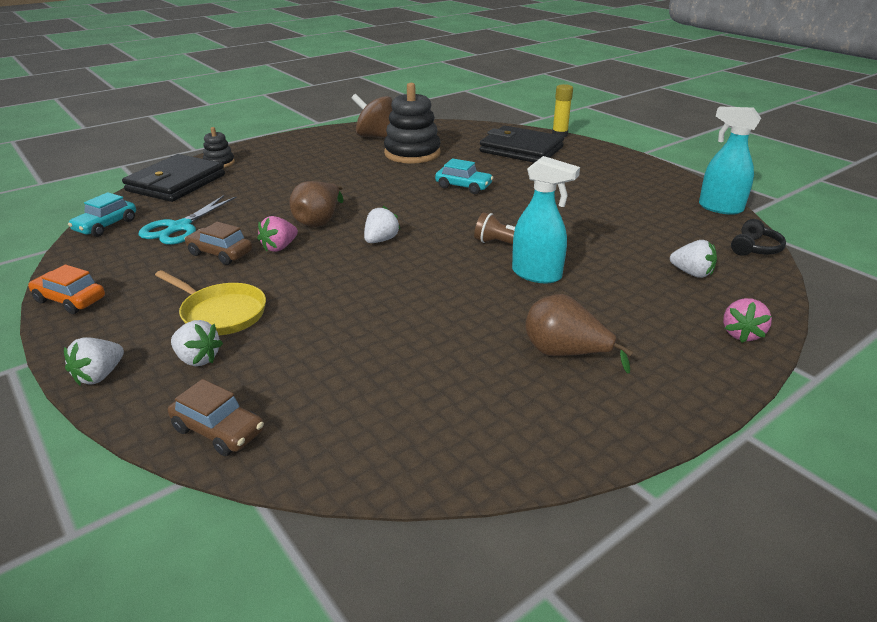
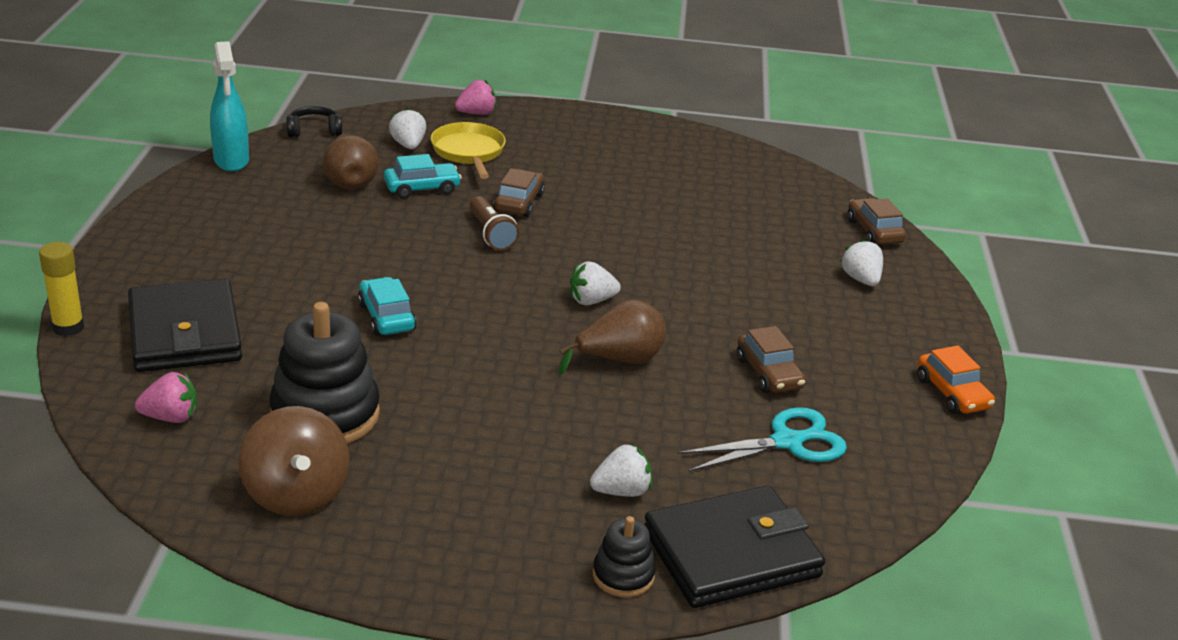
camera: 140 degrees left, 0 degrees up
white strawberry [64,337,124,385] -> white strawberry moved to [590,443,652,497]
turquoise car [68,192,136,237] -> turquoise car moved to [384,154,462,199]
yellow pan [155,270,266,335] -> yellow pan moved to [431,122,506,179]
pink strawberry [257,216,298,252] -> pink strawberry moved to [135,372,197,423]
turquoise spray bottle [512,156,580,283] -> brown car [493,168,545,217]
brown pear [525,294,633,373] -> brown pear moved to [323,134,379,189]

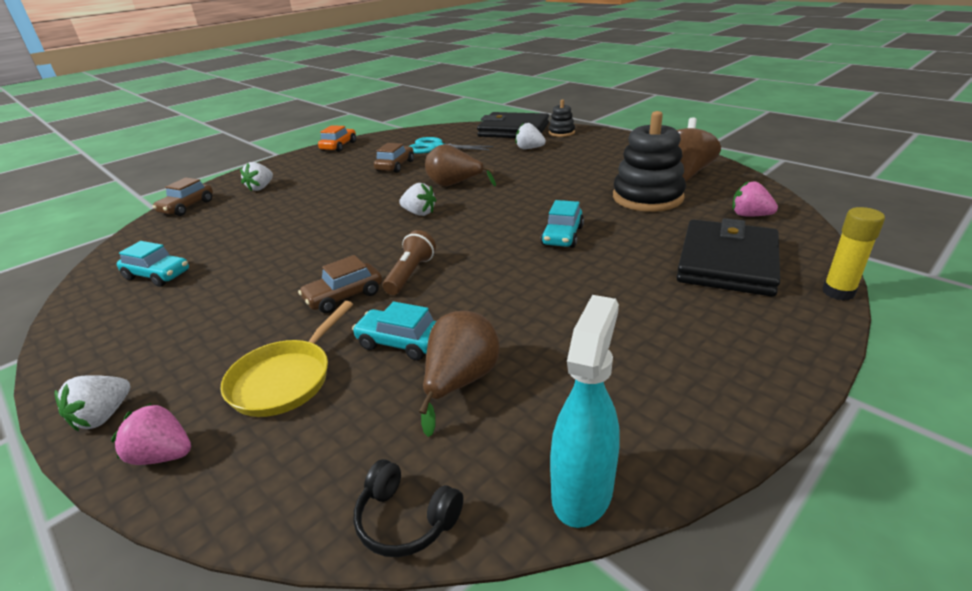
camera: 135 degrees left, 0 degrees up
white strawberry [389,108,426,149] -> white strawberry moved to [54,375,130,431]
none -> turquoise car [117,241,189,287]

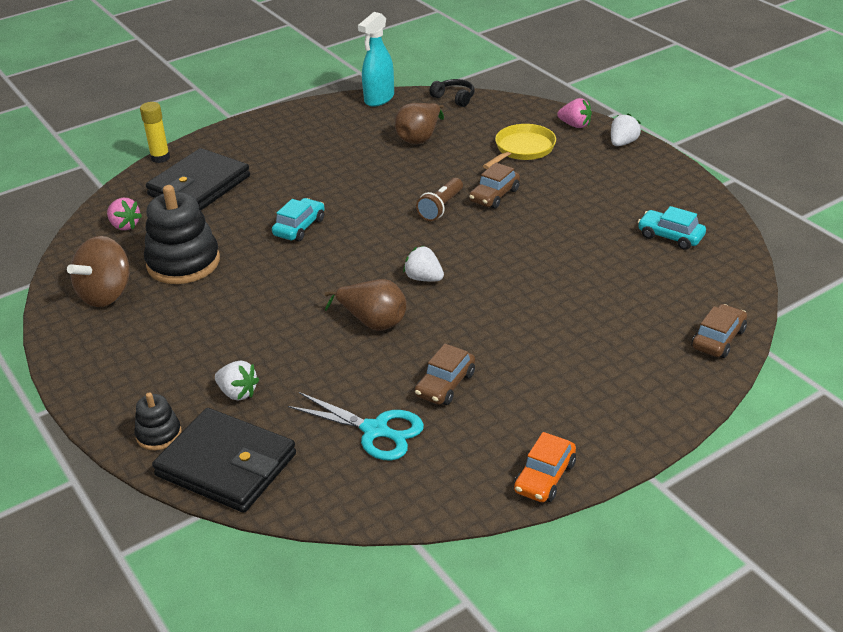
camera: 170 degrees left, 5 degrees up
white strawberry [240,162,273,191] -> none
brown car [298,255,382,313] -> brown car turned 150 degrees clockwise [469,163,520,209]
turquoise car [352,301,436,360] -> none

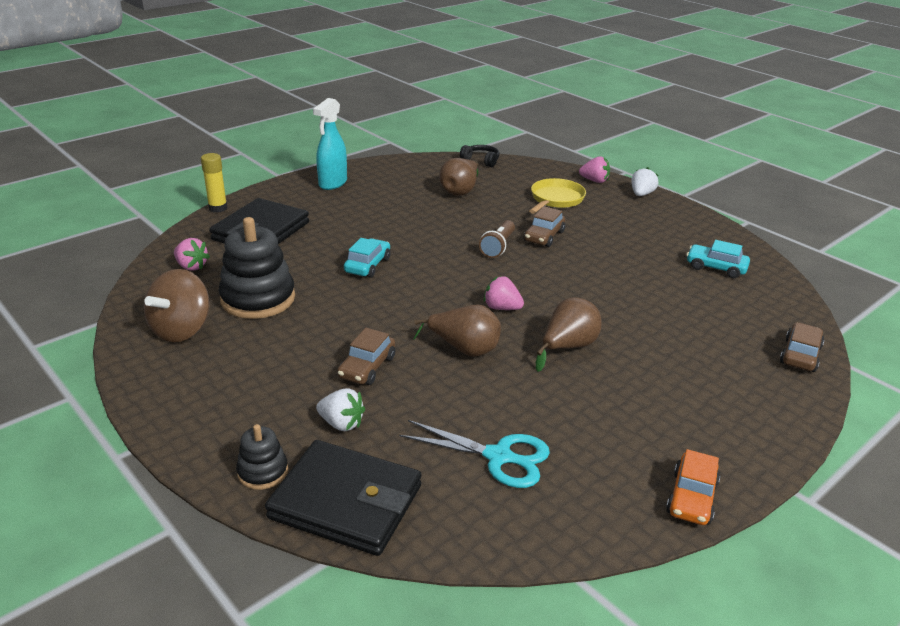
camera: 10 degrees left, 5 degrees down
turquoise spray bottle [358,12,394,107] -> turquoise spray bottle moved to [313,98,347,190]
white strawberry [403,246,444,281] -> pink strawberry [484,276,524,310]
brown car [415,344,475,405] -> brown car moved to [337,328,395,385]
none -> brown pear [536,297,602,372]

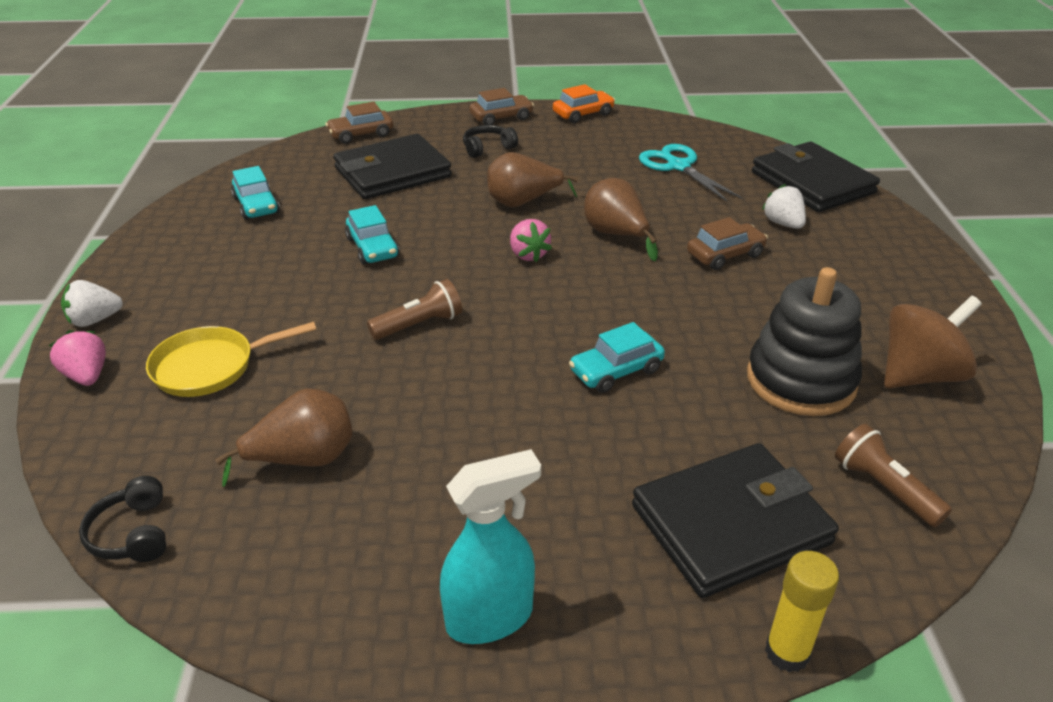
camera: 140 degrees left, 5 degrees up
pink strawberry [174,238,210,271] -> brown flashlight [835,424,952,527]
black stacking toy [236,424,288,490] -> none
brown car [524,206,565,247] -> brown car moved to [469,88,534,125]
none -> black wallet [333,134,452,199]
none -> turquoise car [345,205,400,264]
none -> black headphones [463,125,518,158]

